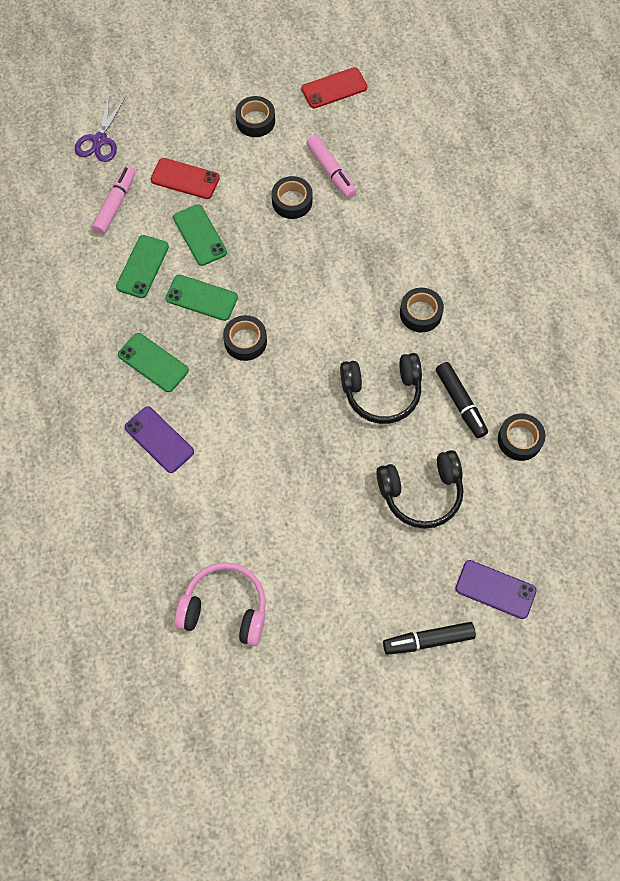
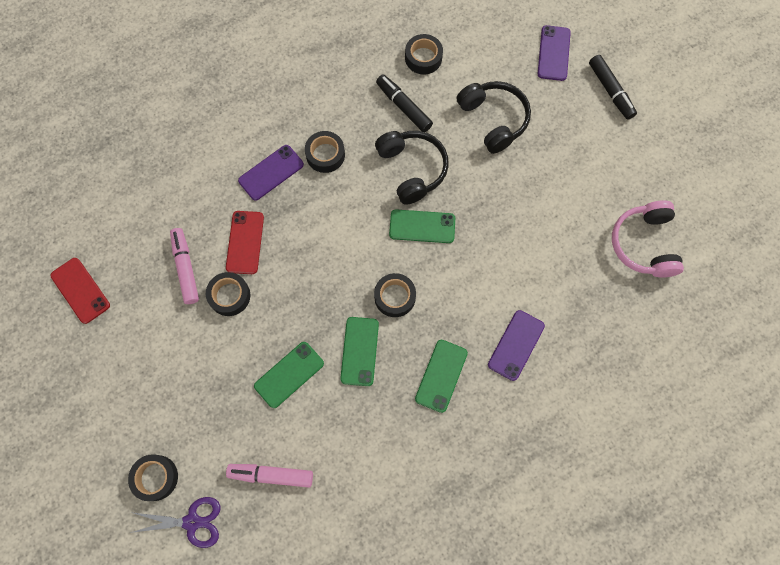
camera: 105 degrees left, 5 degrees up
green phone [116,235,169,298] -> green phone moved to [389,209,455,243]
red phone [151,158,220,199] -> red phone moved to [226,211,264,274]
black tape [235,96,275,137] -> black tape moved to [128,454,178,501]
pink marker [306,135,357,198] -> pink marker turned 60 degrees counterclockwise [170,228,199,304]
black marker [436,362,488,438] -> black marker turned 90 degrees counterclockwise [376,74,433,132]
none -> purple phone [238,145,304,201]

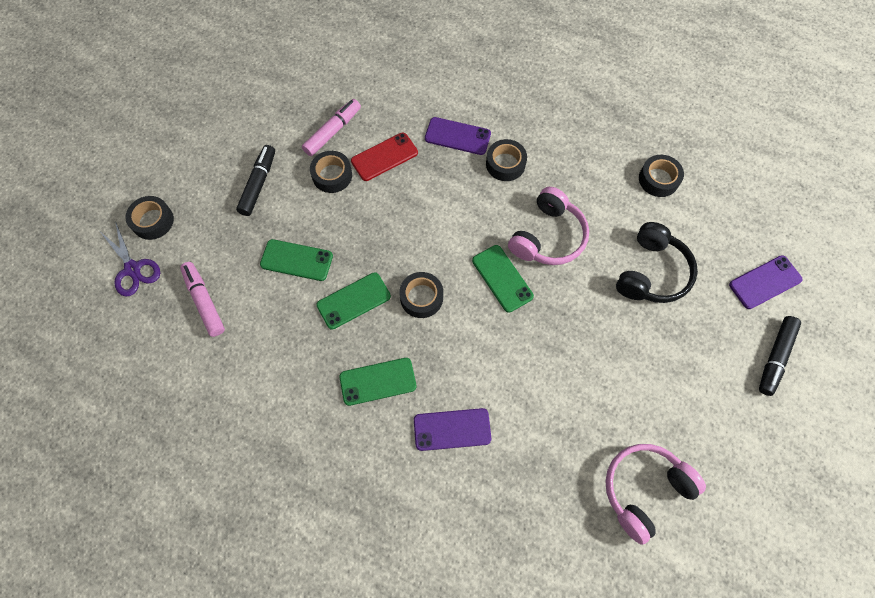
camera: 55 degrees right, 5 degrees down
red phone [51,258,110,324] -> none
black headphones [375,131,449,205] -> pink headphones [508,187,589,265]
black marker [376,74,433,132] -> black marker moved to [236,145,275,216]

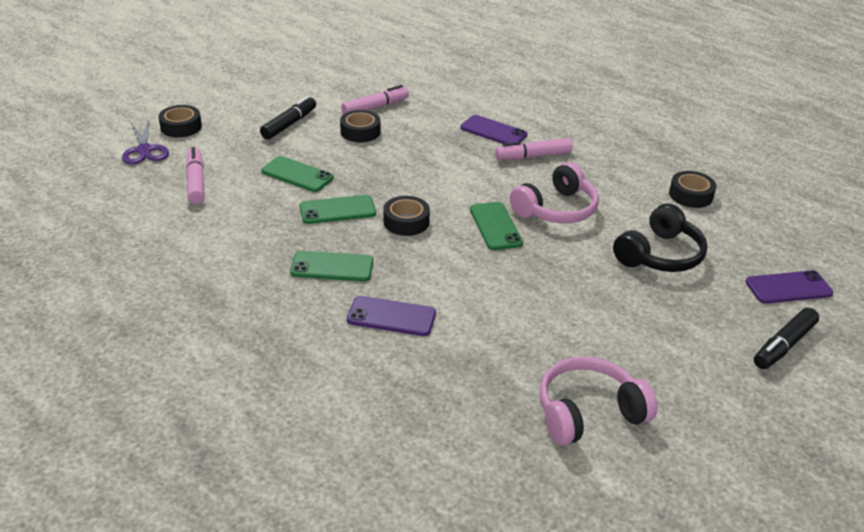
camera: 15 degrees right, 30 degrees down
red phone [351,133,418,181] -> none
black tape [486,139,527,181] -> pink marker [495,138,573,160]

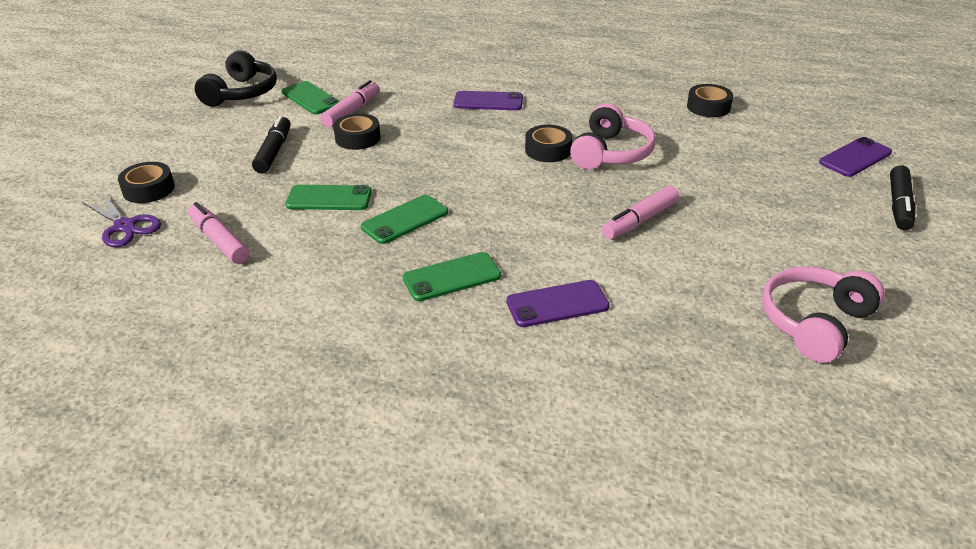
camera: 25 degrees left, 0 degrees up
black tape [384,196,430,236] -> black tape moved to [525,125,572,162]
green phone [470,202,523,250] -> green phone moved to [281,81,340,114]
pink marker [495,138,573,160] -> pink marker moved to [602,186,679,239]
black headphones [613,204,708,272] -> black headphones moved to [194,50,277,107]

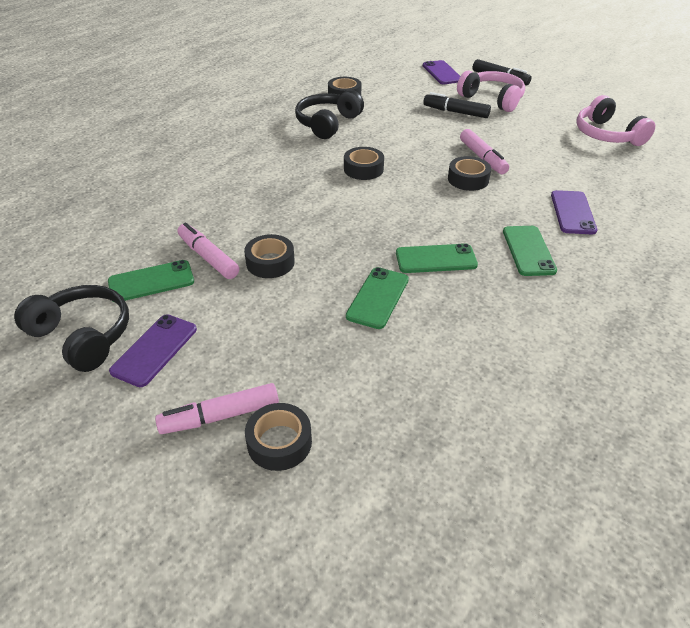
camera: 70 degrees left, 5 degrees up
purple scissors [82,192,161,247] -> none
pink marker [188,202,249,264] -> pink marker moved to [155,383,279,434]
black marker [252,116,291,173] -> black marker moved to [423,92,491,118]
green phone [361,195,448,244] -> green phone turned 75 degrees counterclockwise [396,243,478,273]
purple phone [453,91,523,110] -> purple phone moved to [109,315,197,387]
pink headphones [570,103,656,170] -> pink headphones moved to [457,70,525,112]
none -> black headphones [295,90,364,139]
none -> black tape [448,156,491,191]

